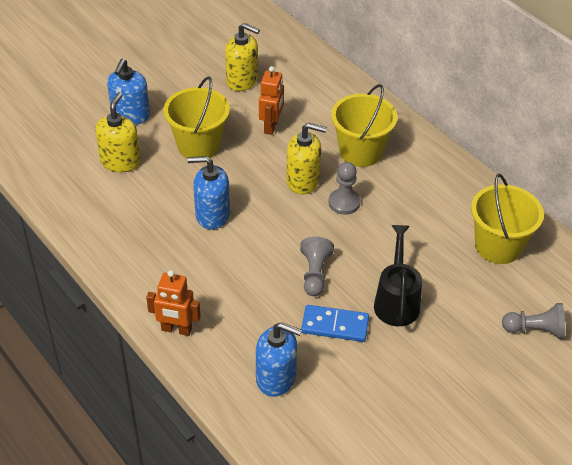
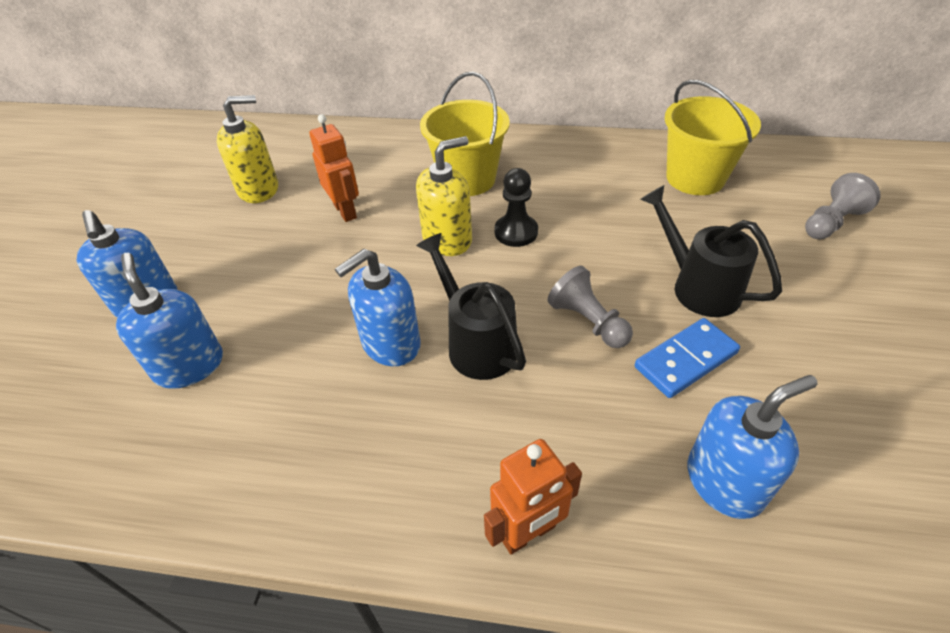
camera: 40 degrees left, 0 degrees up
yellow soap dispenser [95,92,141,172] -> blue soap dispenser [116,253,223,389]
yellow bucket [164,76,230,158] -> none
grey pawn [328,162,361,215] -> black pawn [495,168,538,247]
none -> black watering can [416,233,526,380]

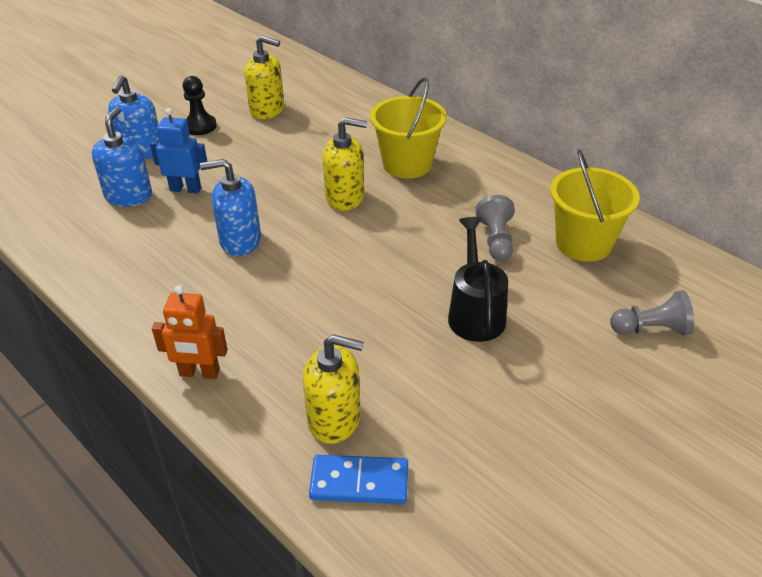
camera: 35 degrees right, 5 degrees down
orange robot [309,114,359,222] -> none
black watering can [416,233,526,380] -> none
black pawn [495,168,538,247] -> black pawn moved to [183,76,217,135]
grey pawn [548,266,633,348] -> grey pawn moved to [475,195,515,261]
blue domino [635,318,740,398] -> blue domino moved to [309,455,408,504]
blue soap dispenser [688,375,817,519] -> yellow soap dispenser [303,334,364,444]
none -> blue robot [150,108,207,194]

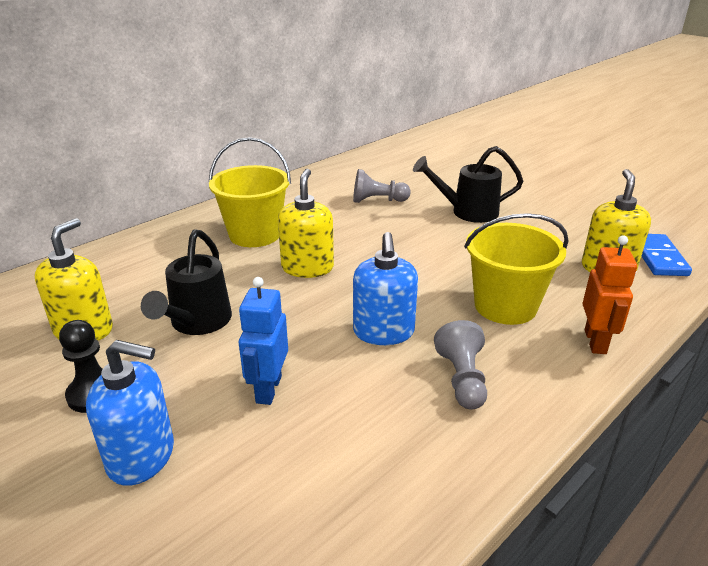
camera: 90 degrees left, 10 degrees down
blue soap dispenser [92,107,152,207] -> none
yellow bucket [550,149,640,262] -> yellow bucket moved to [464,213,568,325]
grey pawn [610,290,694,335] -> grey pawn moved to [434,320,487,409]
none -> black watering can [141,229,232,335]

